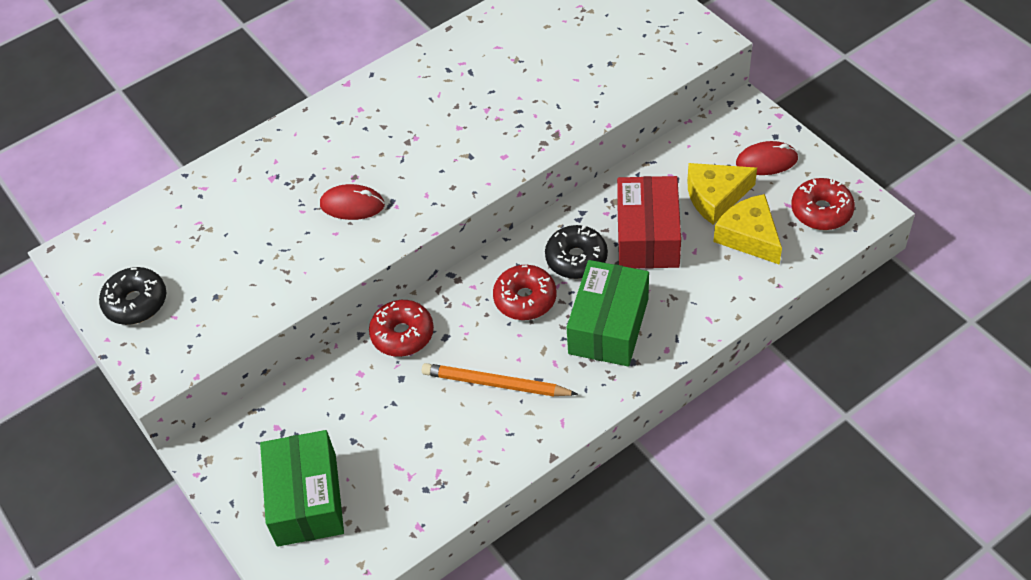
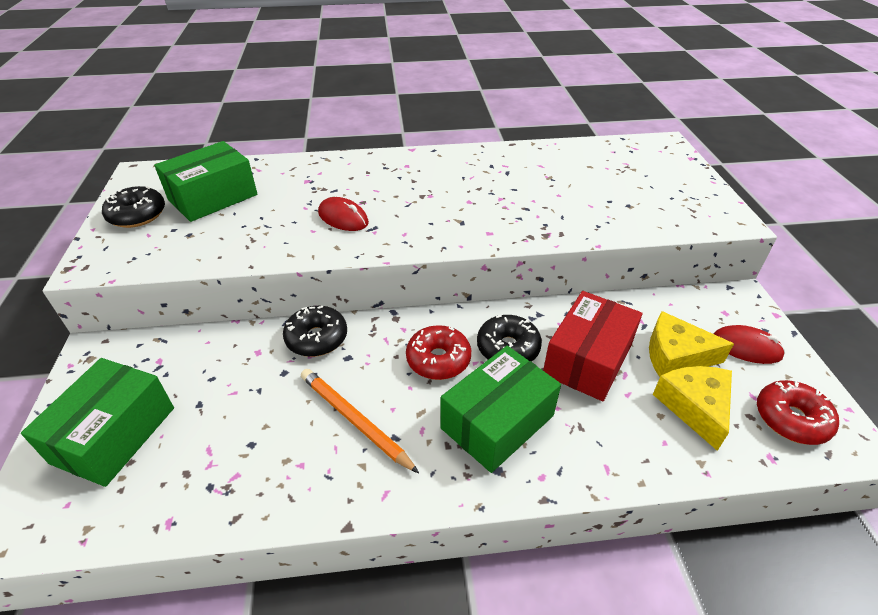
camera: 25 degrees right, 10 degrees down
red donut [369,300,434,357] -> black donut [283,306,347,357]
none -> green box [154,141,257,222]

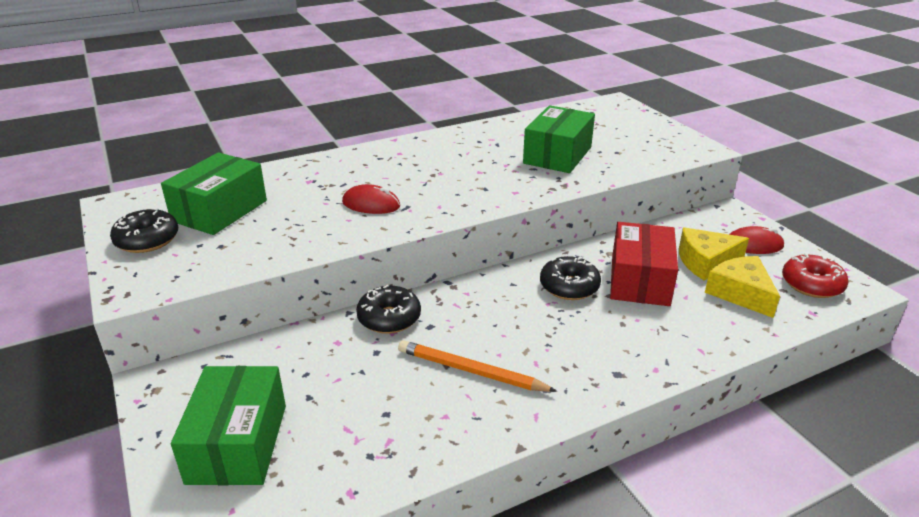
camera: 20 degrees left, 10 degrees down
red donut [406,325,471,380] -> none
green box [441,346,561,473] -> green box moved to [523,105,595,173]

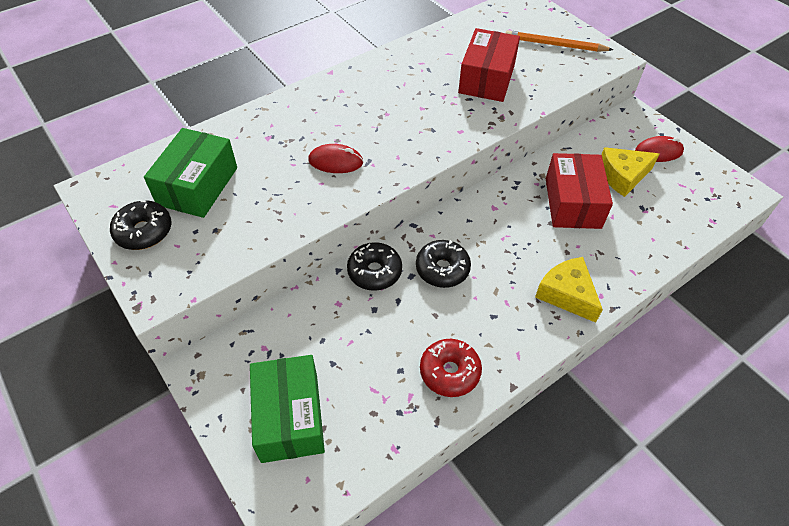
camera: 10 degrees left, 20 degrees up
orange pencil [398,340,557,392] -> orange pencil moved to [506,30,613,52]
green box [523,105,595,173] -> red box [458,28,520,102]
black donut [540,256,601,300] -> black donut moved to [416,240,471,288]
yellow cheese [705,256,780,318] -> yellow cheese moved to [535,257,603,323]
red donut [782,253,849,298] -> red donut moved to [420,339,482,397]

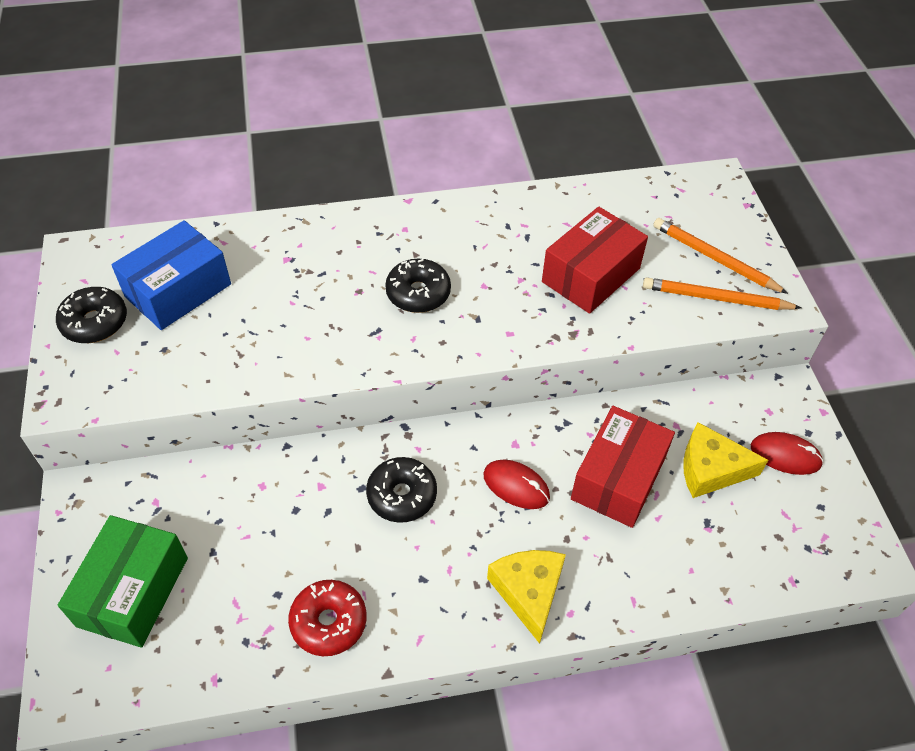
camera: 25 degrees right, 0 degrees up
green box [144,128,237,218] -> blue box [111,220,231,330]
red mouse [308,144,363,173] -> red mouse moved to [483,460,550,509]
black donut [347,242,402,291] -> black donut moved to [385,259,451,313]
none -> orange pencil [643,277,802,310]

